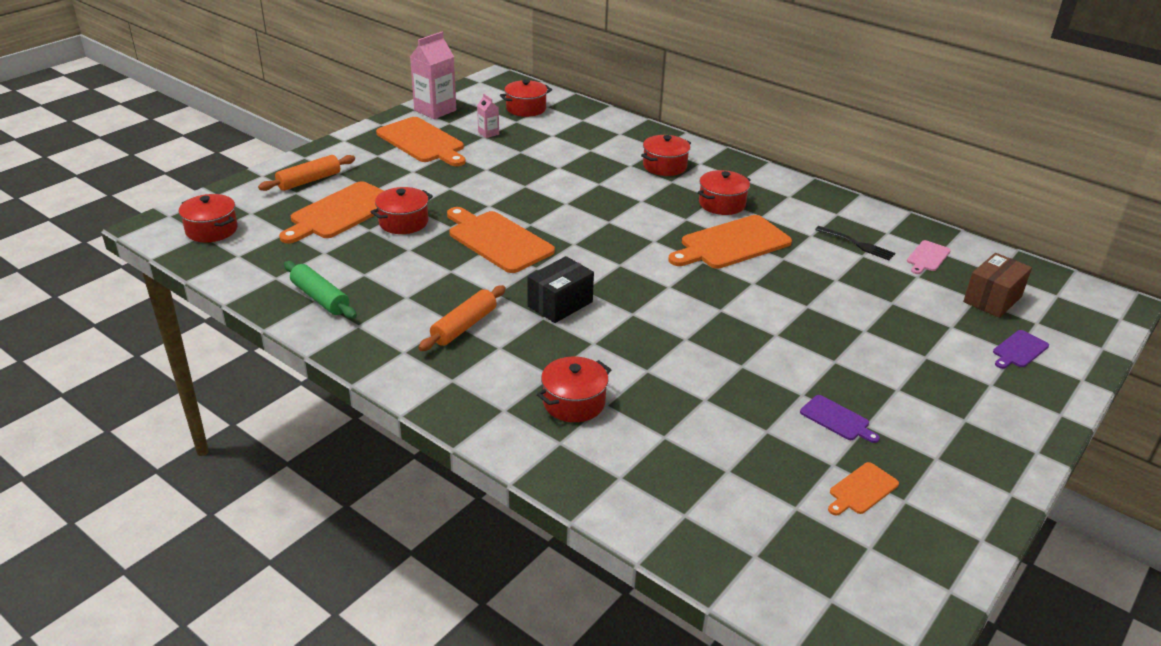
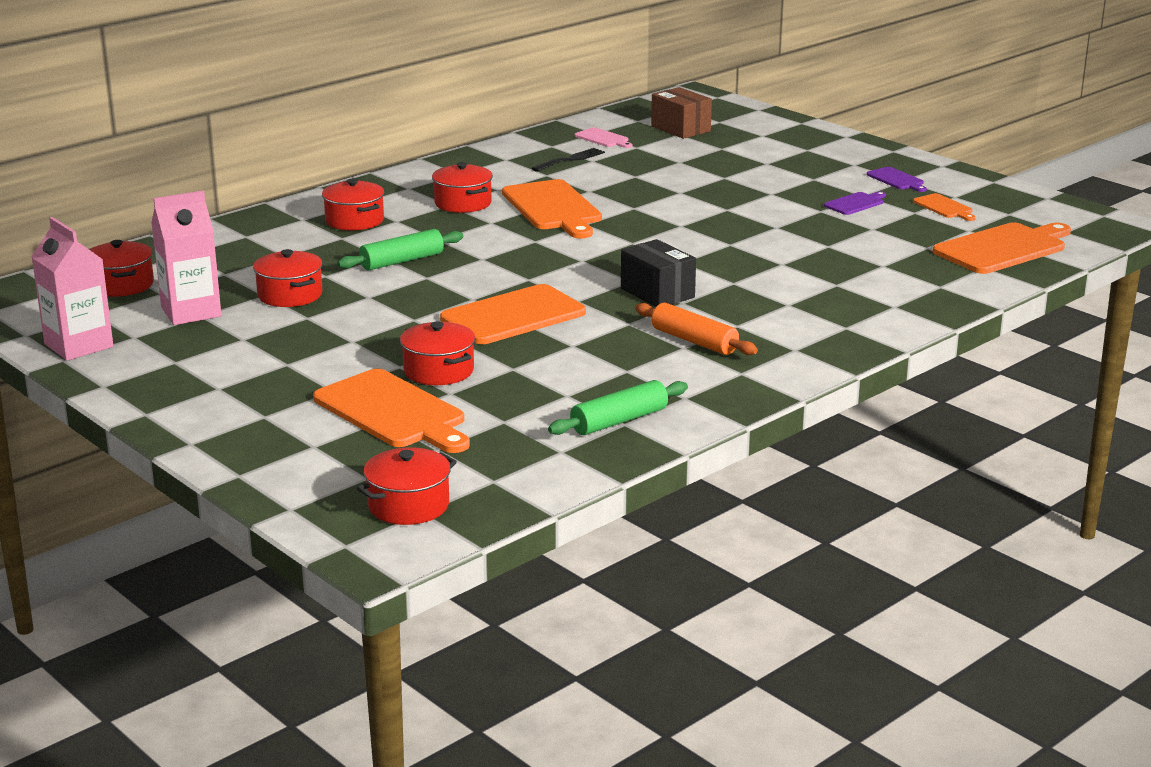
camera: 80 degrees left, 10 degrees down
orange rolling pin [258,155,355,191] -> none
orange cutting board [376,117,466,166] -> orange cutting board moved to [933,223,1071,274]
pink carton [477,94,499,138] -> pink carton [151,191,221,325], size x2.02
red pot [537,357,611,422] -> red pot moved to [253,249,323,307]
purple cutting board [993,330,1049,369] -> purple cutting board moved to [867,167,927,192]
none -> green rolling pin [338,229,463,271]

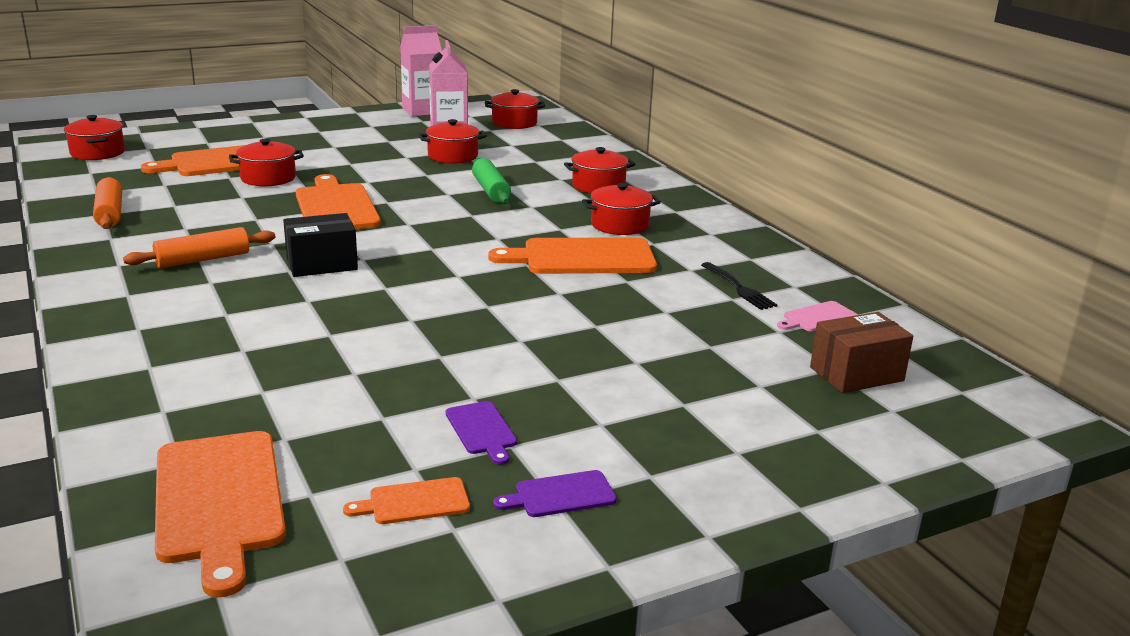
camera: 105 degrees right, 0 degrees up
green rolling pin [548,380,688,435] -> orange rolling pin [93,177,122,229]

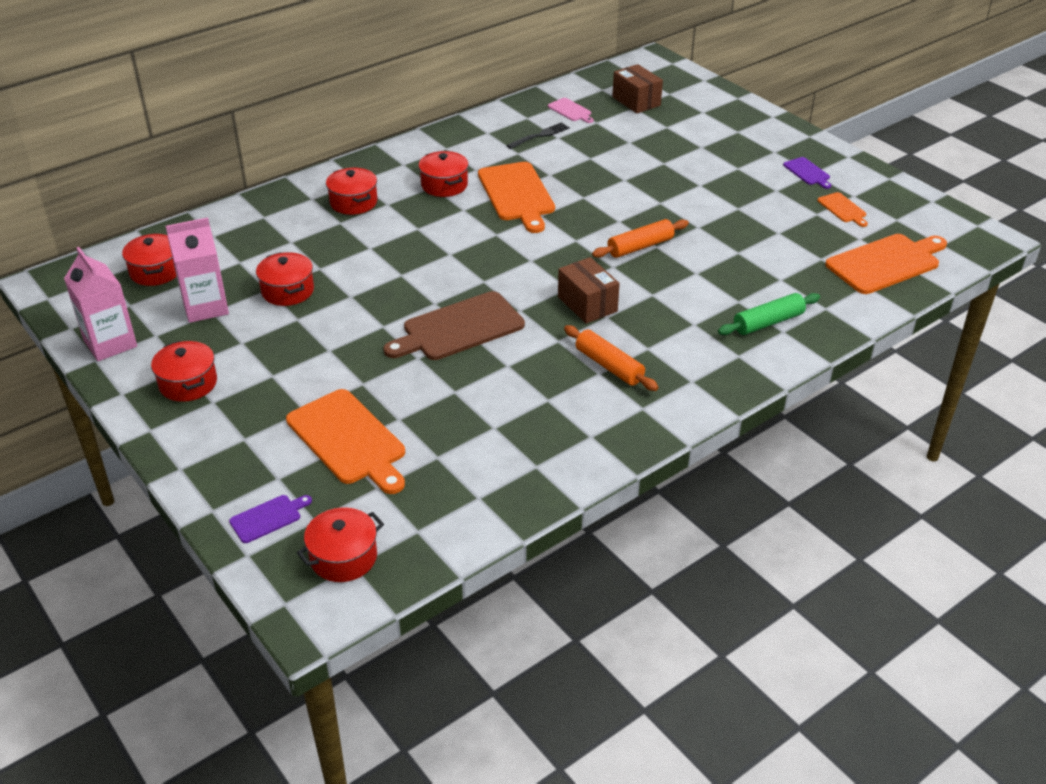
camera: 100 degrees left, 15 degrees up
orange rolling pin [93,177,122,229] -> orange rolling pin moved to [592,219,689,258]
red pot [229,139,304,186] -> red pot moved to [151,341,217,402]
black box [283,213,358,277] -> brown box [558,257,620,324]
orange cutting board [296,174,381,229] -> brown cutting board [383,291,525,360]
purple cutting board [446,401,517,465] -> purple cutting board moved to [229,495,312,543]
green rolling pin [472,158,511,204] -> green rolling pin moved to [718,293,820,335]

